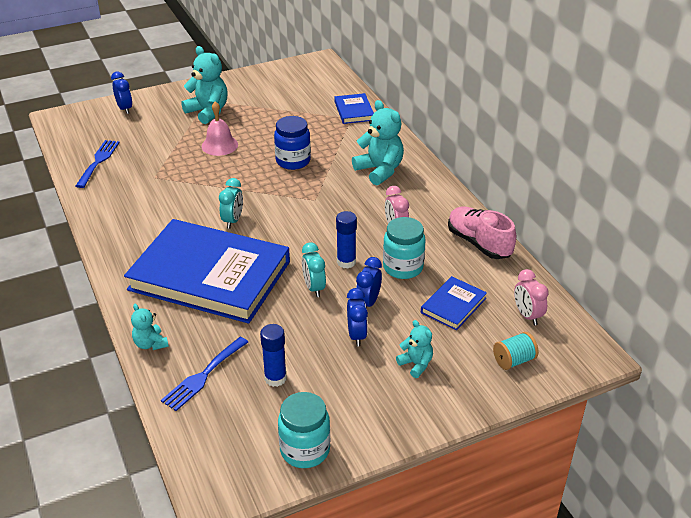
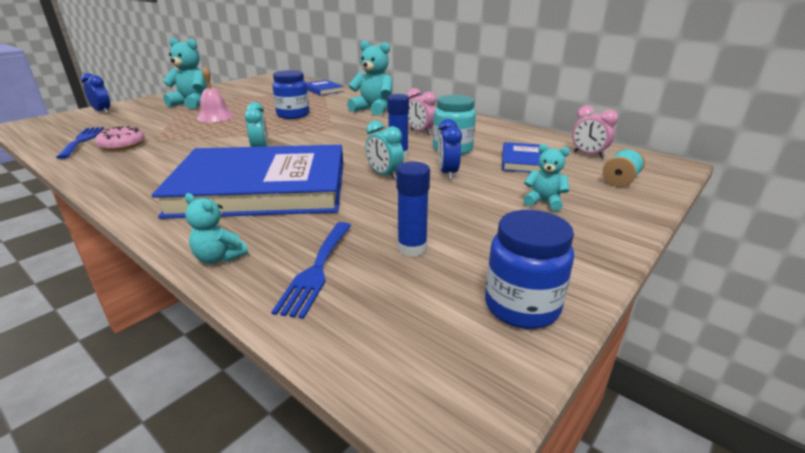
camera: 25 degrees left, 10 degrees down
turquoise jar [278,392,330,468] -> blue jar [485,210,574,329]
blue clock [347,288,368,347] -> none
pink shoe [448,207,516,259] -> none
none -> pink donut [95,126,145,151]

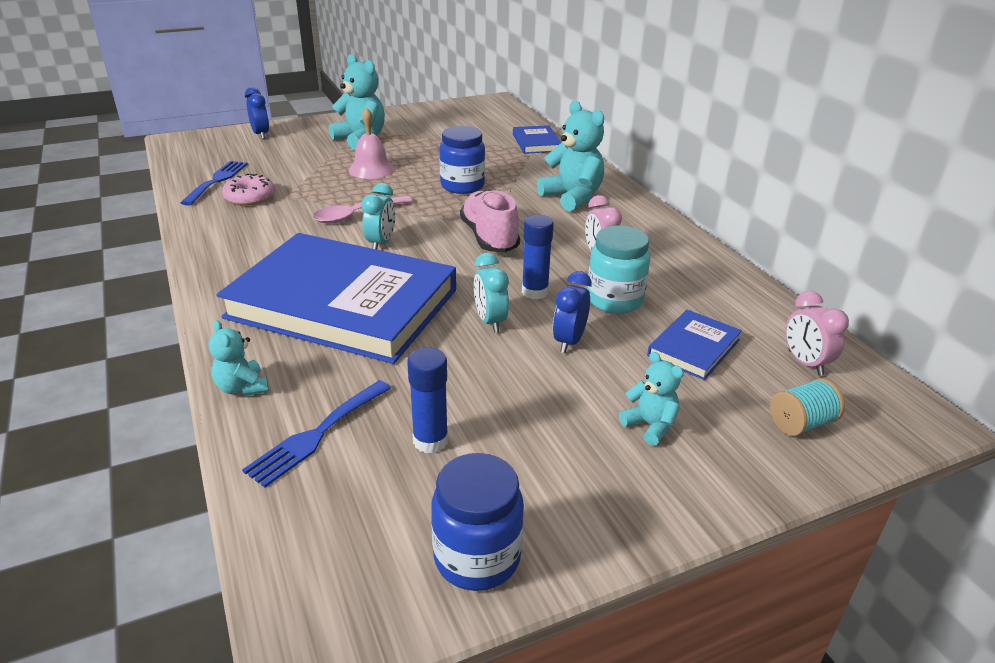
camera: 25 degrees right, 5 degrees up
none -> pink spoon [312,196,412,224]
none -> pink shoe [460,189,520,252]

